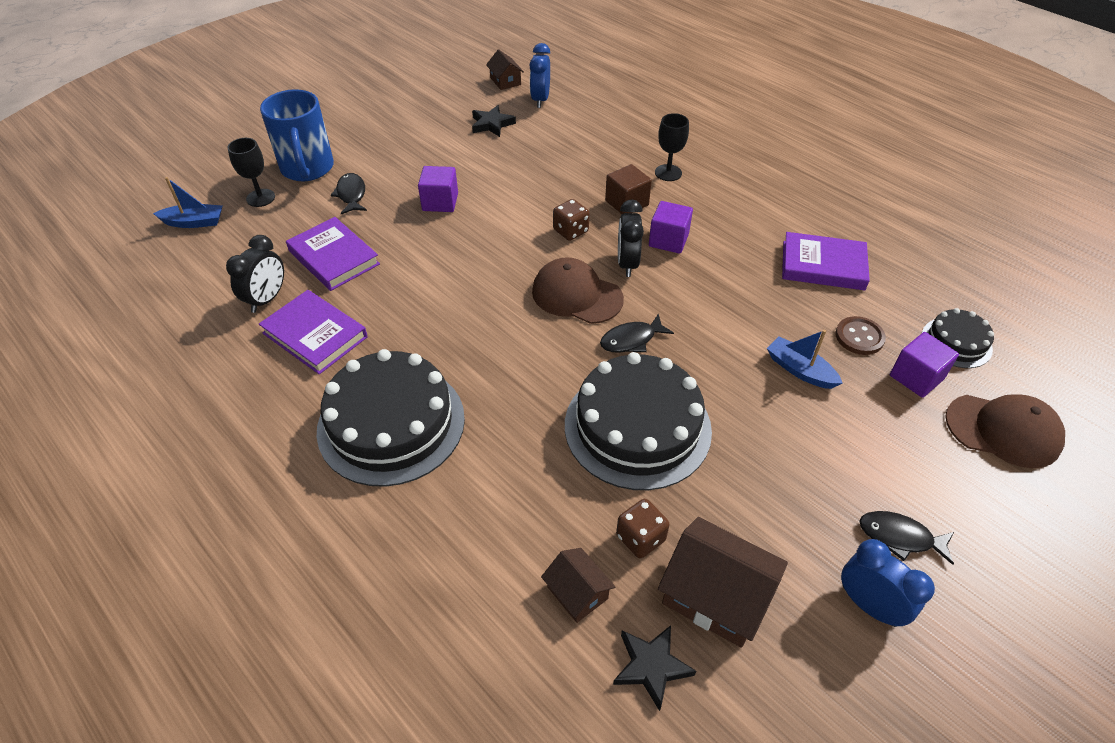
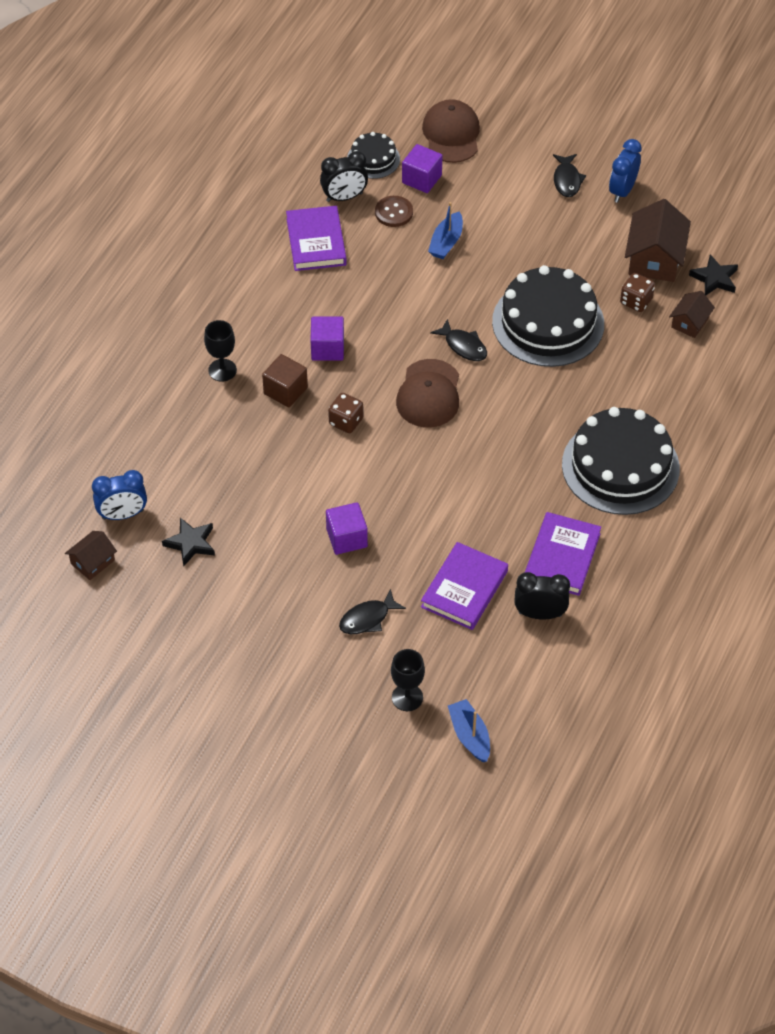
camera: 110 degrees left, 5 degrees up
blue mug [260,89,334,182] -> none
black clock [618,199,644,277] -> black clock moved to [320,151,368,202]

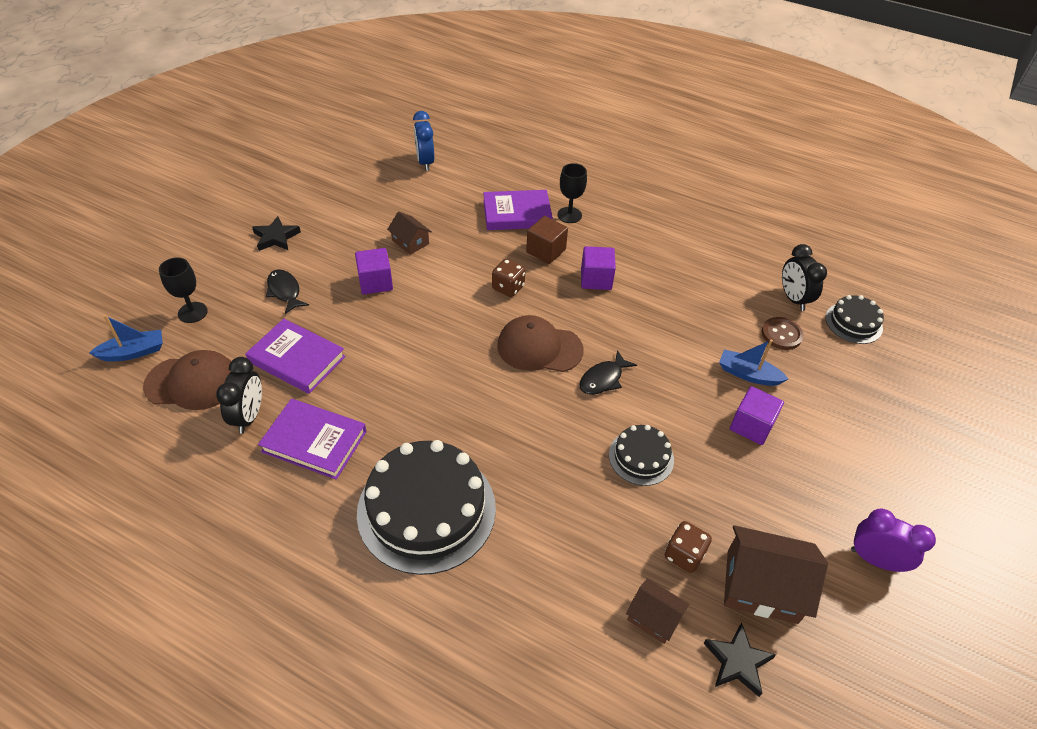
camera: 90 degrees right, 5 degrees down
brown house [65,531,117,580] -> brown house moved to [387,212,432,255]
black star [162,517,215,566] -> black star moved to [252,216,301,251]
purple book [286,206,347,271] -> purple book moved to [483,190,553,230]
purple cube [402,144,443,193] -> purple cube moved to [730,386,784,445]
brown cap [422,99,480,163] -> brown cap moved to [143,350,231,410]
black cake [492,265,604,367] -> black cake [609,425,674,486], size x0.50
black fish [553,154,586,197] -> none
blue clock [609,139,642,203] -> purple clock [851,509,936,572]

